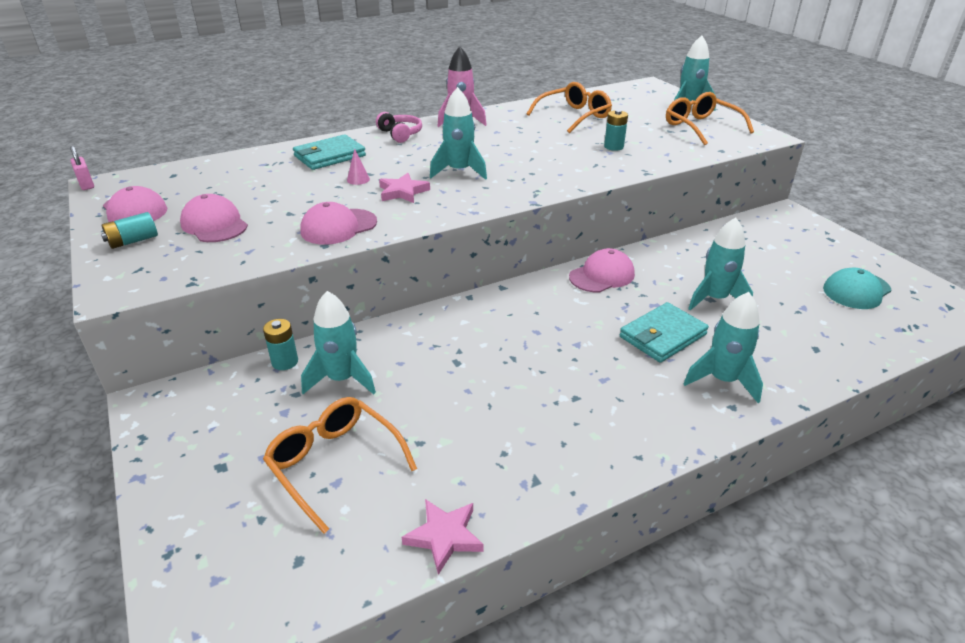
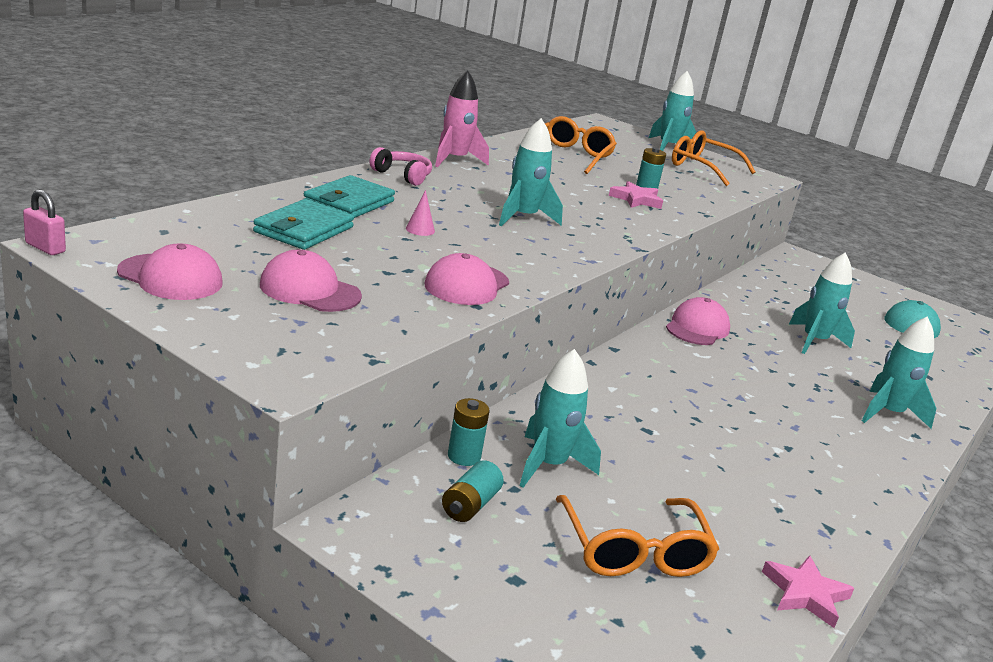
camera: 30 degrees left, 10 degrees down
turquoise battery [101,212,158,249] -> turquoise battery moved to [442,460,504,522]
orange glasses [263,397,417,534] -> orange glasses turned 120 degrees counterclockwise [556,495,719,577]
pink star [379,173,430,203] -> pink star moved to [609,181,663,209]
turquoise wallet [620,302,709,363] -> turquoise wallet moved to [253,199,354,250]

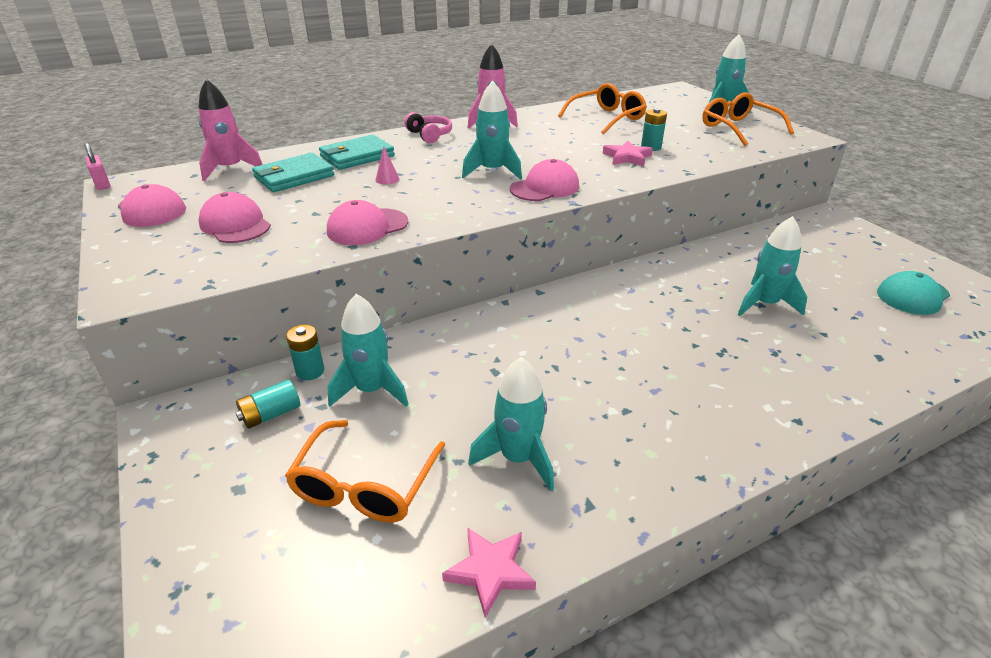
camera: 30 degrees right, 10 degrees up
pink cap [666,297,730,345] -> pink cap moved to [510,159,579,201]
turquoise rocket [862,316,936,429] -> turquoise rocket moved to [468,357,554,491]
none -> pink rocket [198,79,263,181]

